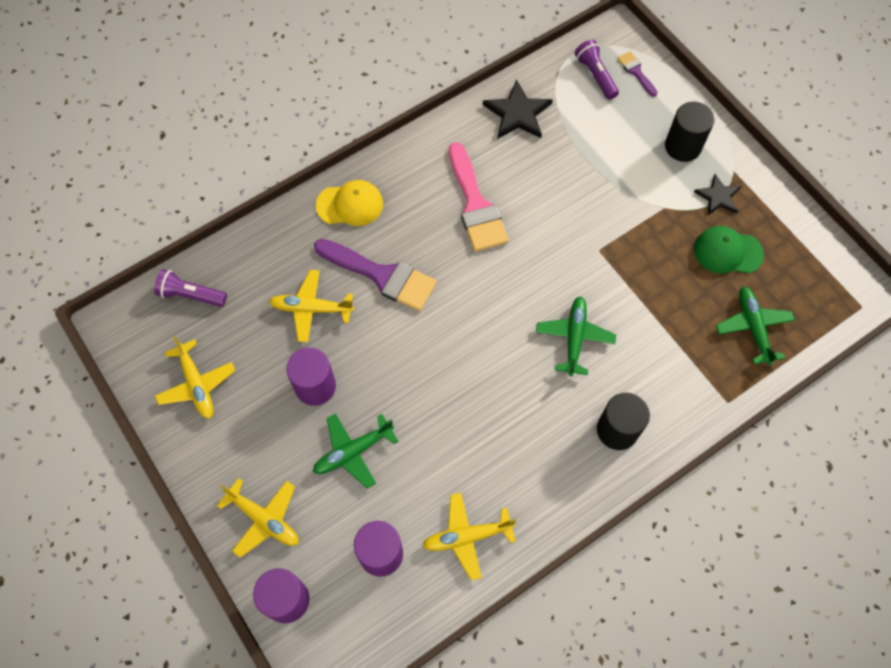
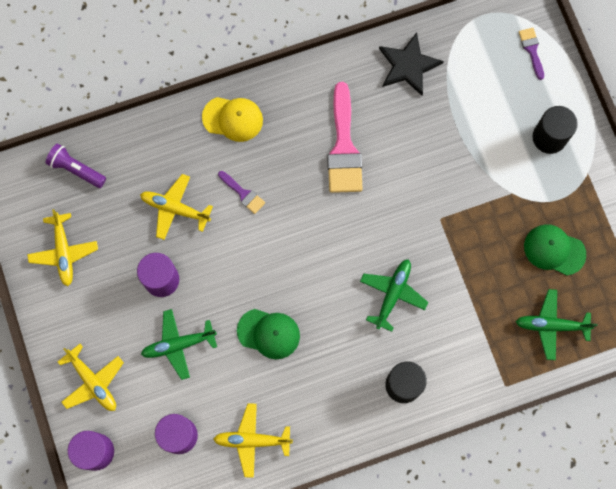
camera: 15 degrees right, 10 degrees up
purple brush [314,239,437,311] -> purple brush [218,171,265,214], size x0.48
purple flashlight [575,39,619,100] -> none
black star [694,174,742,215] -> none
green plane [716,286,795,365] -> green plane turned 90 degrees counterclockwise [516,289,597,360]
none -> green cap [237,309,300,359]

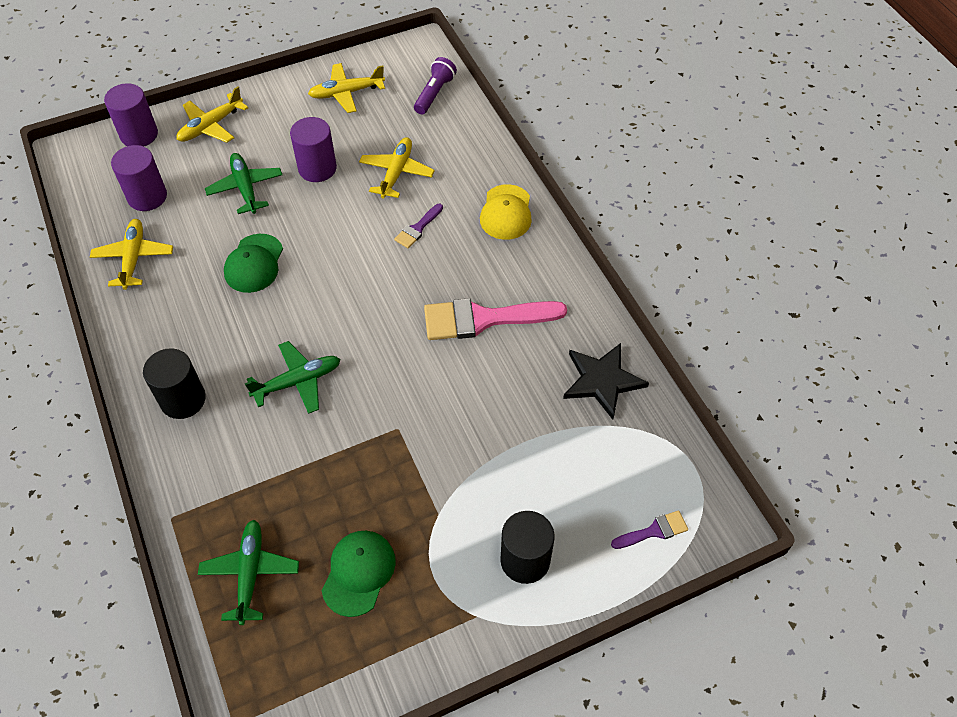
camera: 85 degrees right, 20 degrees down
green plane [360,259,428,332] -> green plane turned 45 degrees counterclockwise [245,341,341,414]

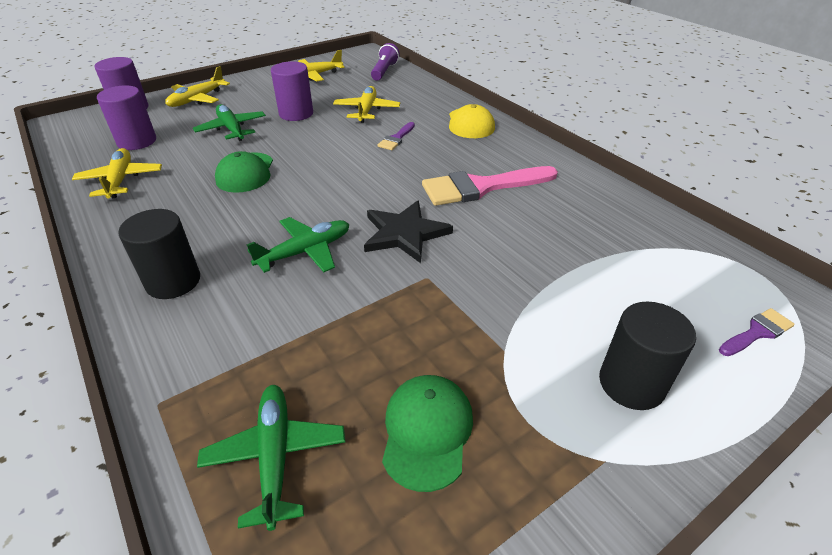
camera: 10 degrees left, 15 degrees down
black star [563,343,649,420] -> black star moved to [364,200,453,263]

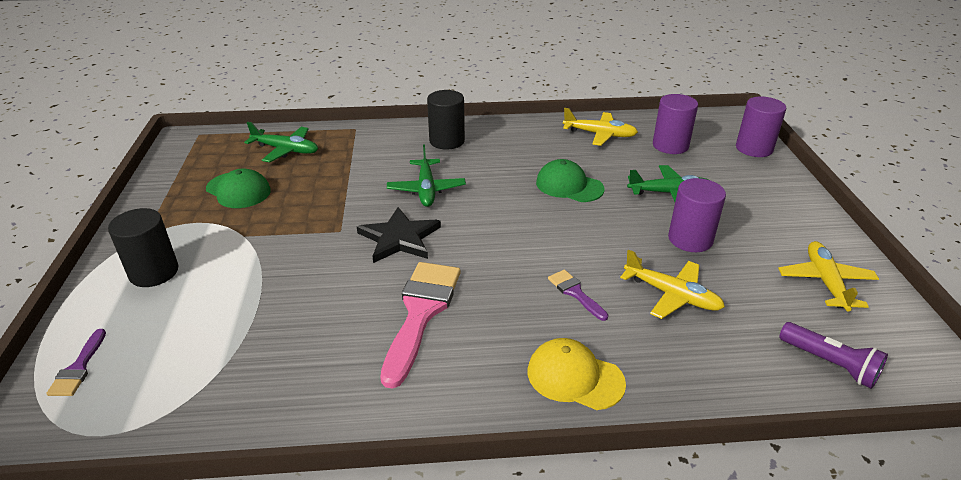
camera: 120 degrees right, 5 degrees down
yellow plane [165,66,230,107] -> none

